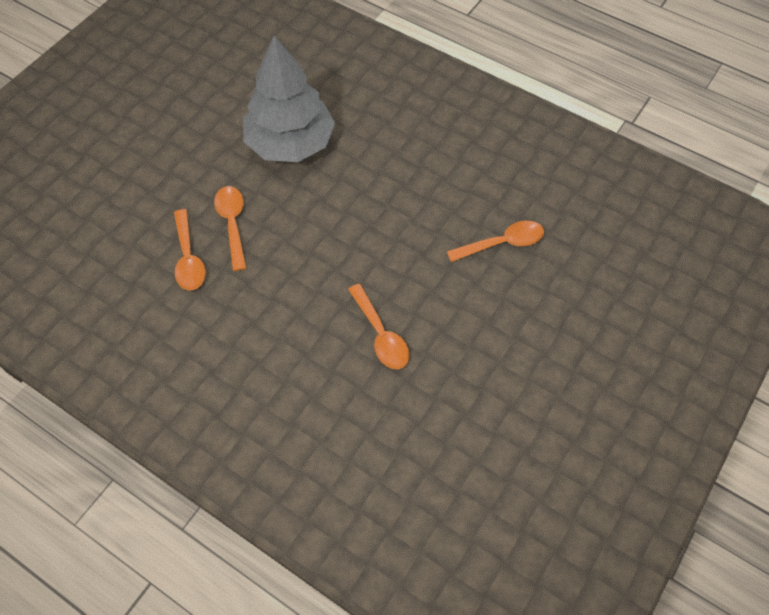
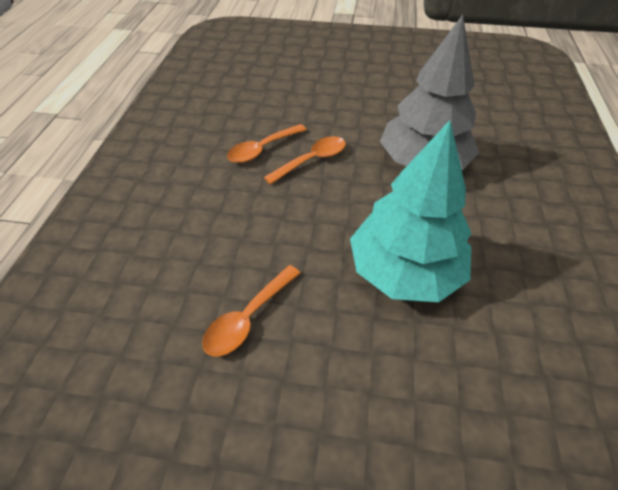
camera: 65 degrees right, 10 degrees down
orange spoon [447,221,544,262] -> none
none -> turquoise tree [350,120,471,302]

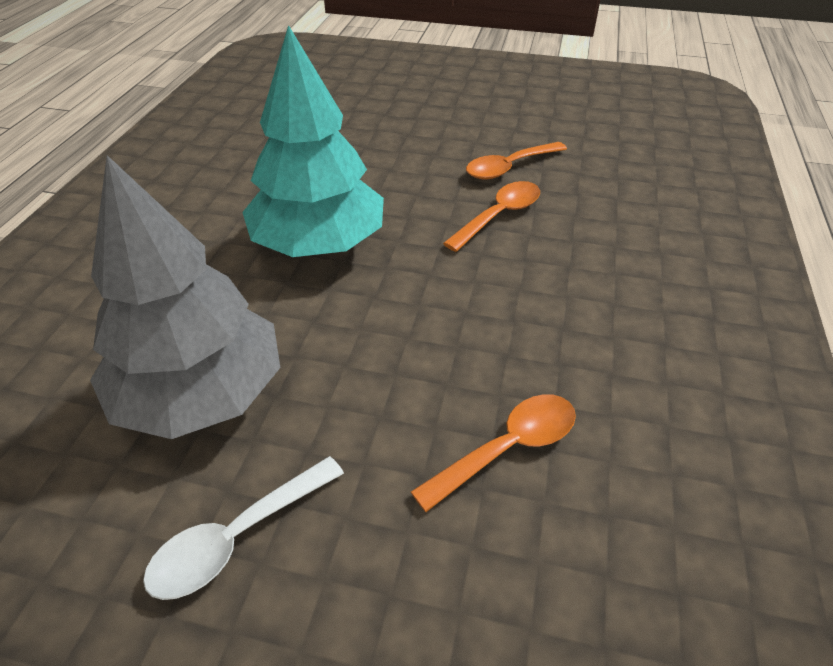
camera: 175 degrees left, 5 degrees down
orange spoon [264,136,346,185] -> orange spoon moved to [466,142,567,180]
none -> white spoon [143,456,344,600]

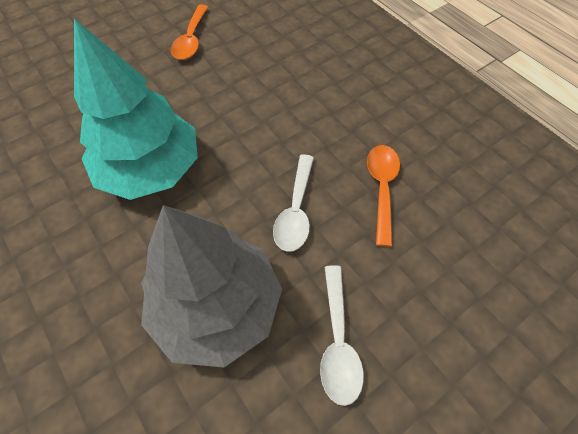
camera: 50 degrees left, 15 degrees up
orange spoon [443,181,540,252] -> none
none -> white spoon [273,154,314,252]

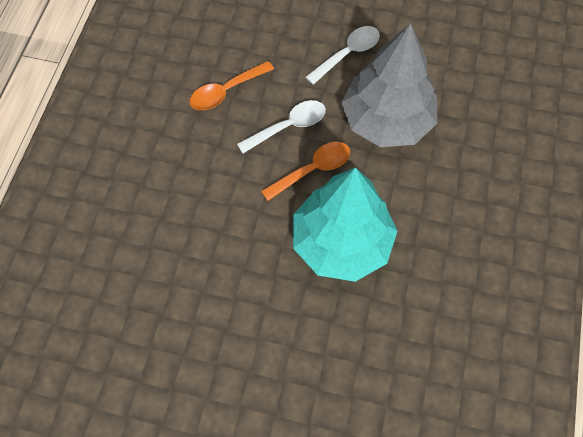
camera: 130 degrees left, 5 degrees up
orange spoon [171,5,208,60] -> orange spoon moved to [261,142,350,201]

